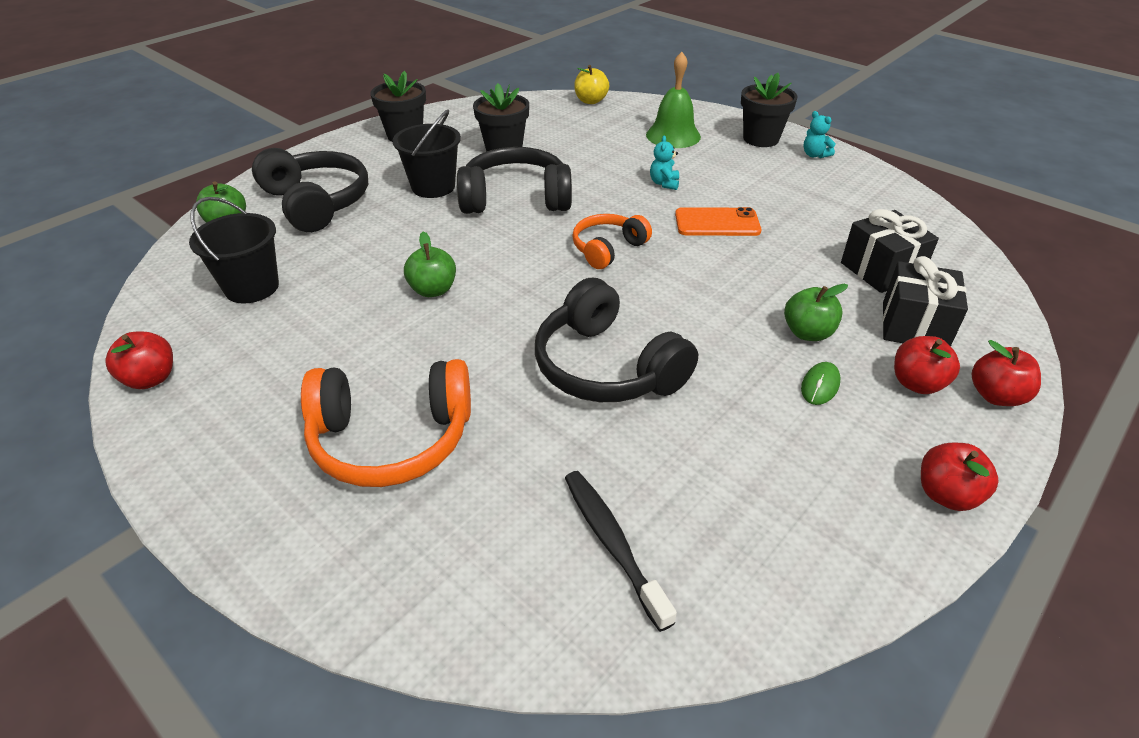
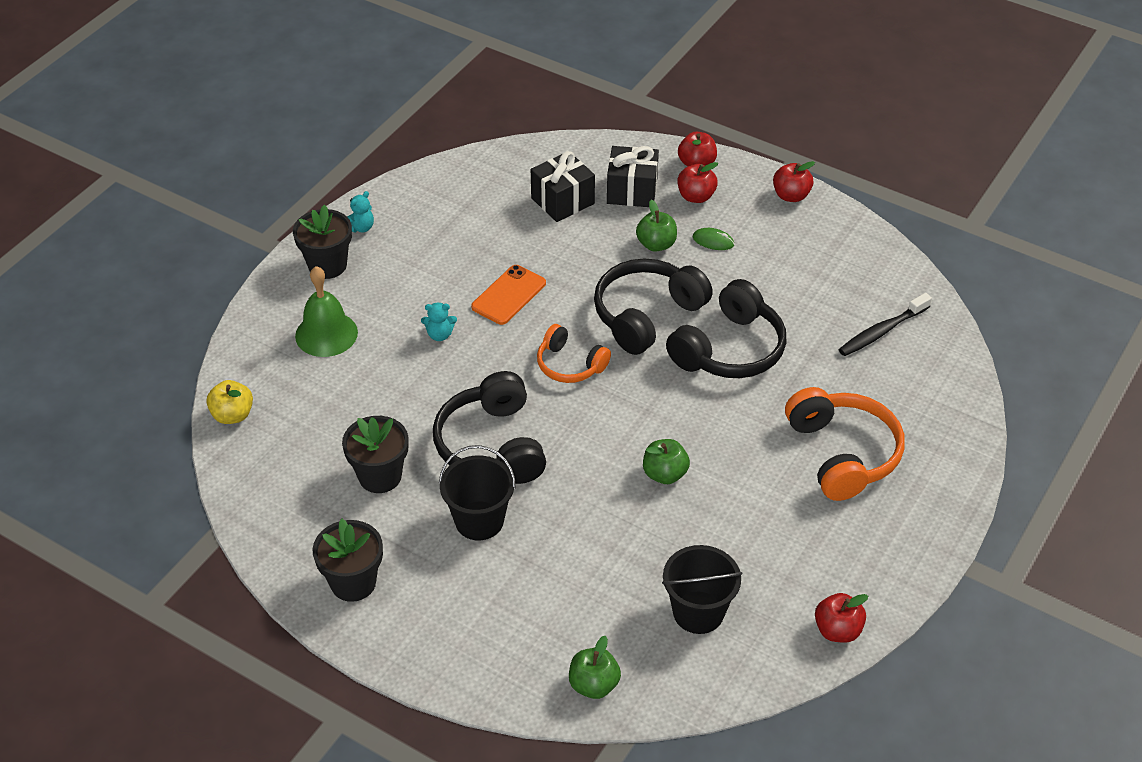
camera: 100 degrees left, 5 degrees up
black headphones [252,148,368,232] -> black headphones moved to [594,258,713,355]
orange phone [675,207,761,236] -> orange phone turned 45 degrees clockwise [471,265,546,325]

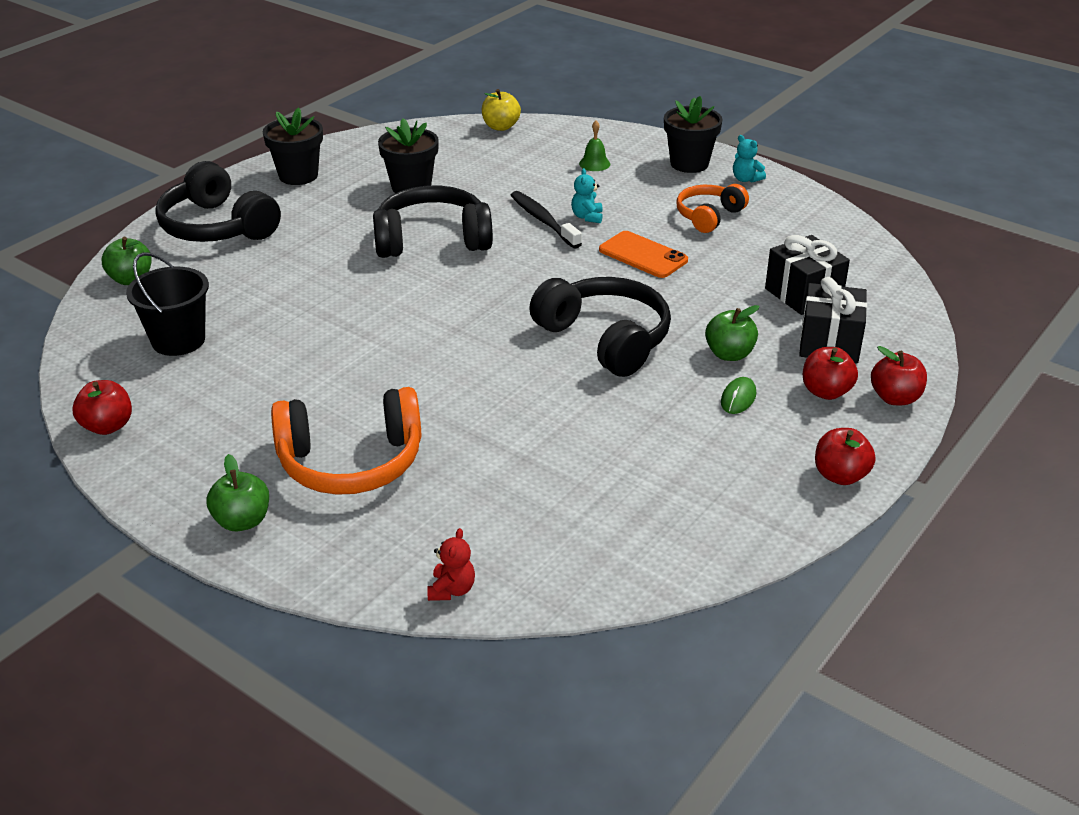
camera: 95 degrees right, 10 degrees down
green bell [295,266,358,357] -> green bell [579,121,610,171], size x0.53
black bucket [439,445,516,540] -> none
orange headphones [537,324,611,383] -> orange headphones moved to [676,184,749,233]
green apple [643,439,690,484] -> green apple moved to [207,454,269,531]
black headphones [666,279,787,378] -> black headphones moved to [155,161,281,242]
black toothbrush [838,293,932,356] -> black toothbrush moved to [511,191,582,248]
none -> red teddy bear [427,528,475,601]

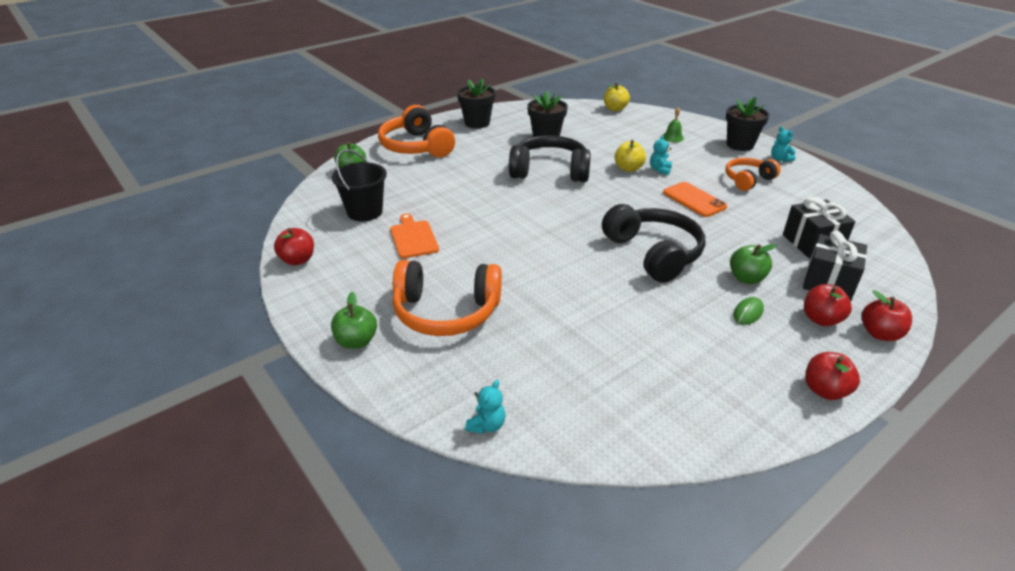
camera: 15 degrees right, 0 degrees up
black headphones [155,161,281,242] -> orange headphones [378,105,455,157]
red teddy bear [427,528,475,601] -> turquoise teddy bear [465,380,505,434]
black toothbrush [511,191,582,248] -> yellow apple [614,140,646,172]
none -> orange cutting board [390,213,439,258]

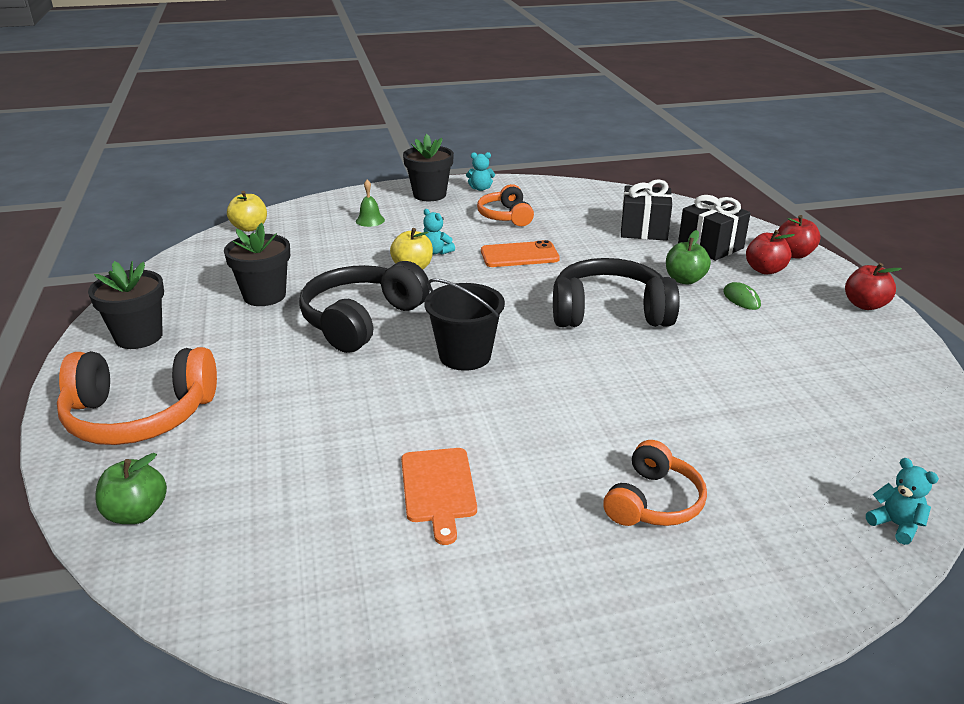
camera: 65 degrees left, 5 degrees down
red apple [274,228,314,266] -> none
green apple [331,292,377,349] -> none
black bucket [332,149,387,221] -> black bucket moved to [424,278,505,371]
orange cutting board [390,213,439,258] -> orange cutting board turned 105 degrees counterclockwise [401,448,477,545]
orange headphones [393,260,502,336] -> orange headphones [603,440,707,526], size x0.61

